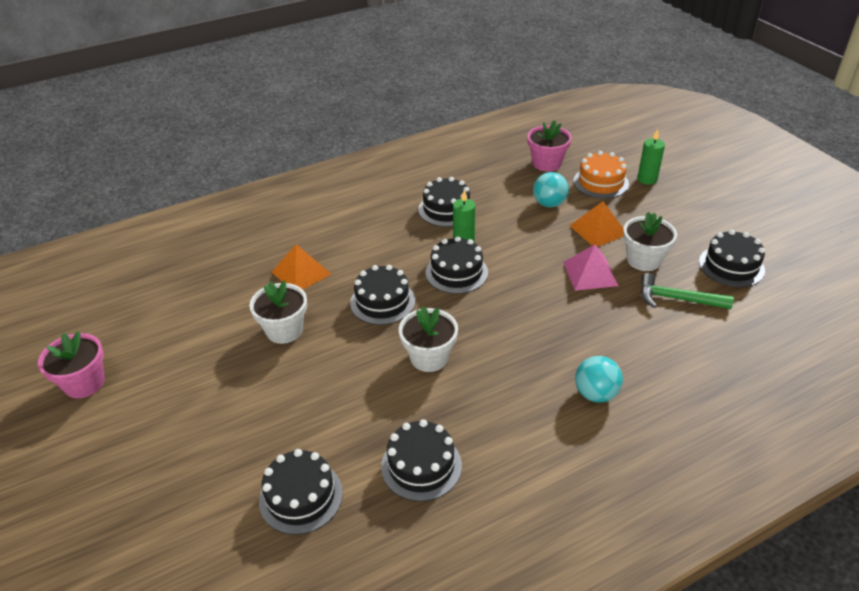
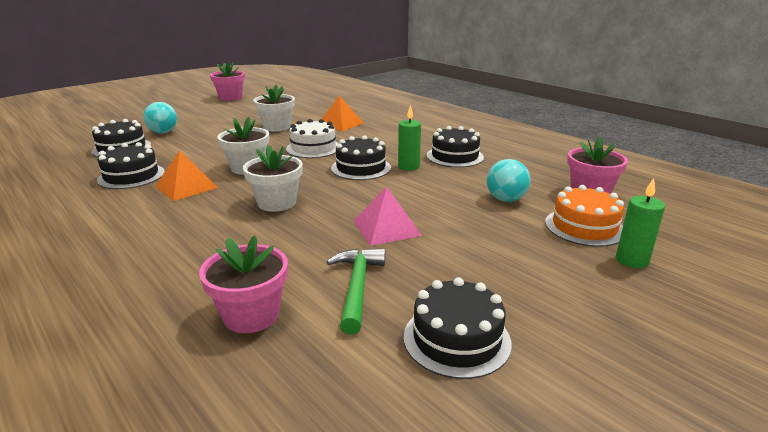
camera: 75 degrees right, 15 degrees down
black cake [350,265,415,325] -> white cake [286,119,338,158]
orange pyramid [569,201,624,247] -> orange pyramid moved to [155,150,218,201]
turquoise ball [575,356,623,403] -> turquoise ball moved to [143,102,177,133]
white flower pot [623,212,677,271] -> white flower pot moved to [243,145,303,212]
none -> pink flower pot [199,236,288,333]

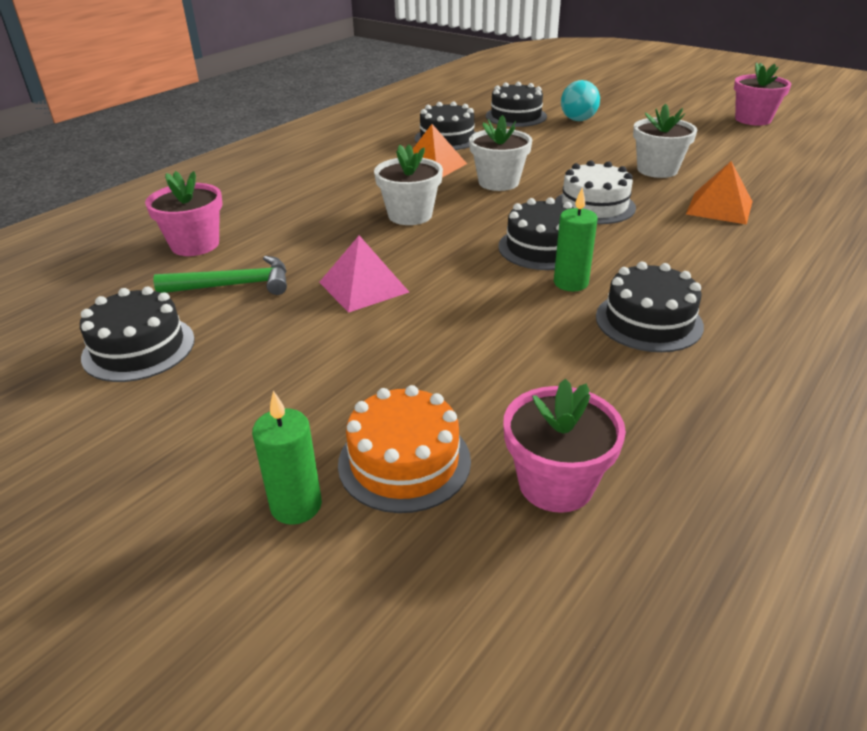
camera: 80 degrees right, 10 degrees up
turquoise ball [487,159,531,202] -> none

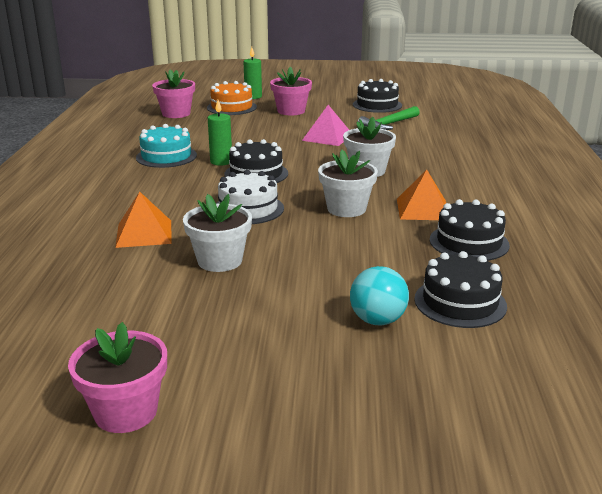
camera: 145 degrees right, 10 degrees down
pink flower pot [145,171,222,256] -> pink flower pot moved to [270,67,312,115]
black cake [596,262,704,352] -> turquoise cake [136,124,197,168]

